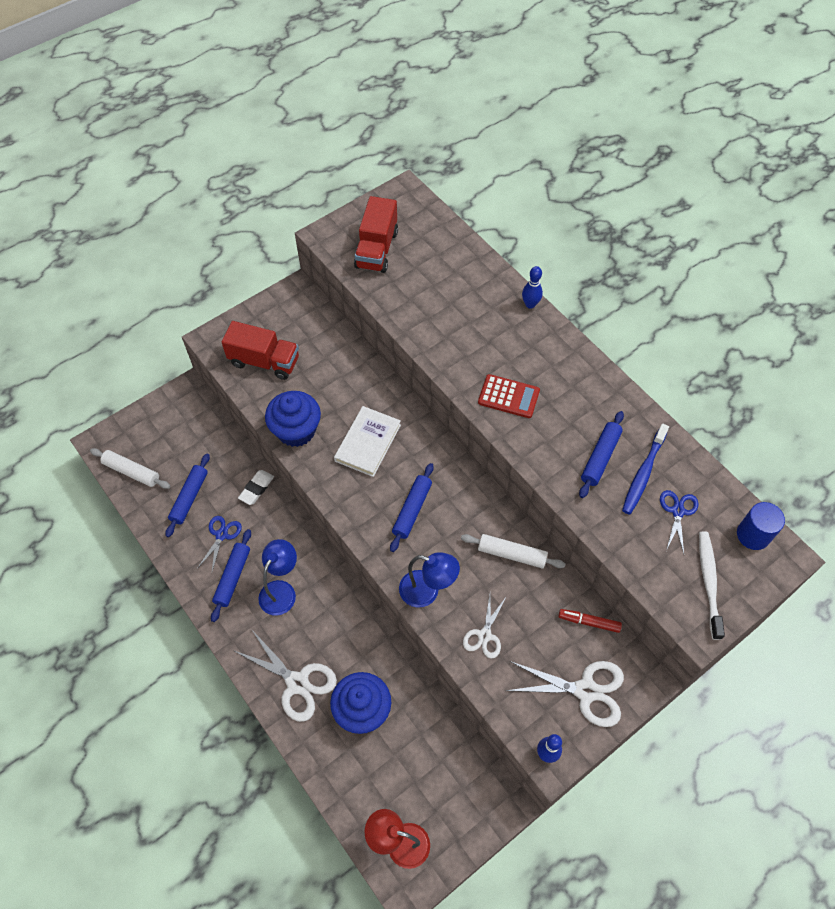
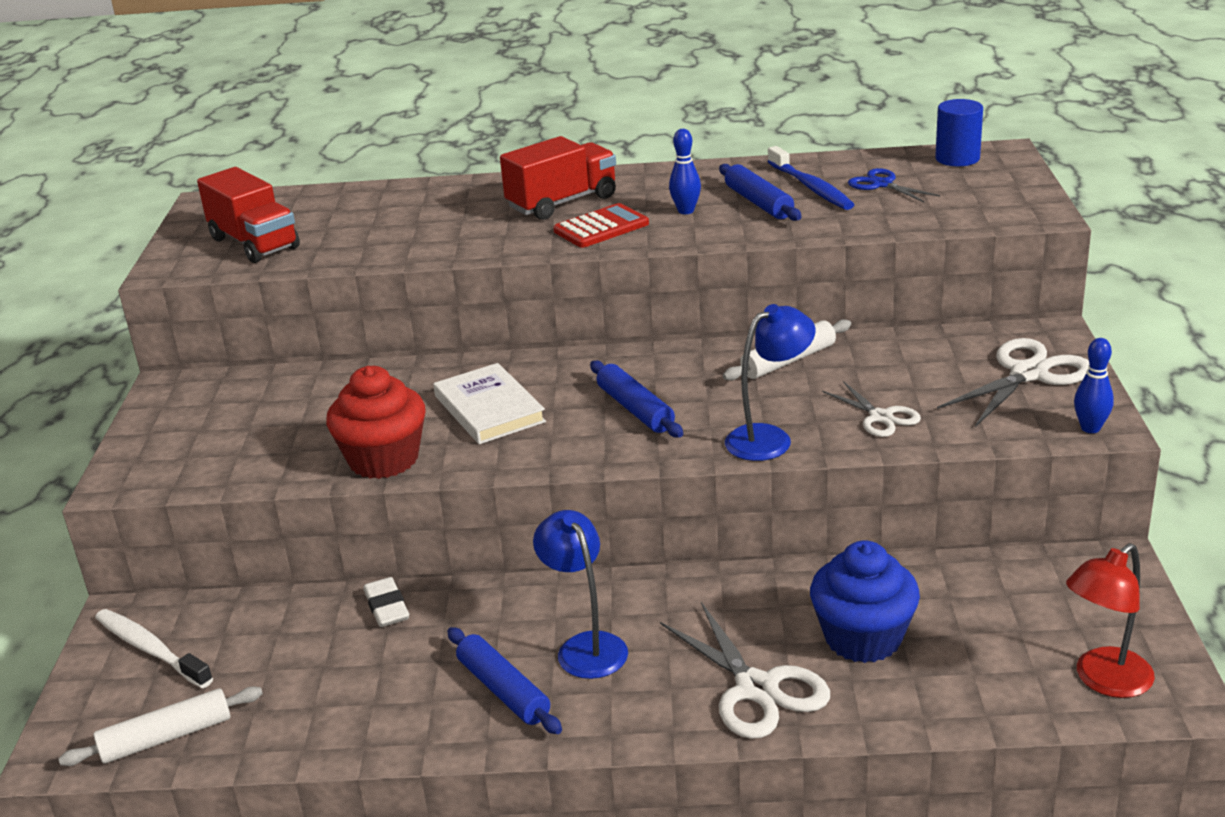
camera: 50 degrees left, 30 degrees down
blue rolling pin [165,454,210,537] -> none
blue scissors [197,516,242,571] -> none
red truck [222,321,299,380] -> red truck moved to [500,136,616,220]
white scissors [233,630,337,722] -> white scissors turned 75 degrees clockwise [660,602,830,739]
blue cupcake [265,391,321,447] -> red cupcake [326,366,426,479]
blue bowling pin [522,266,543,309] -> blue bowling pin moved to [669,129,701,214]
red marker [559,609,622,633] -> none
white toothbrush [699,531,725,640] -> white toothbrush moved to [95,609,213,688]

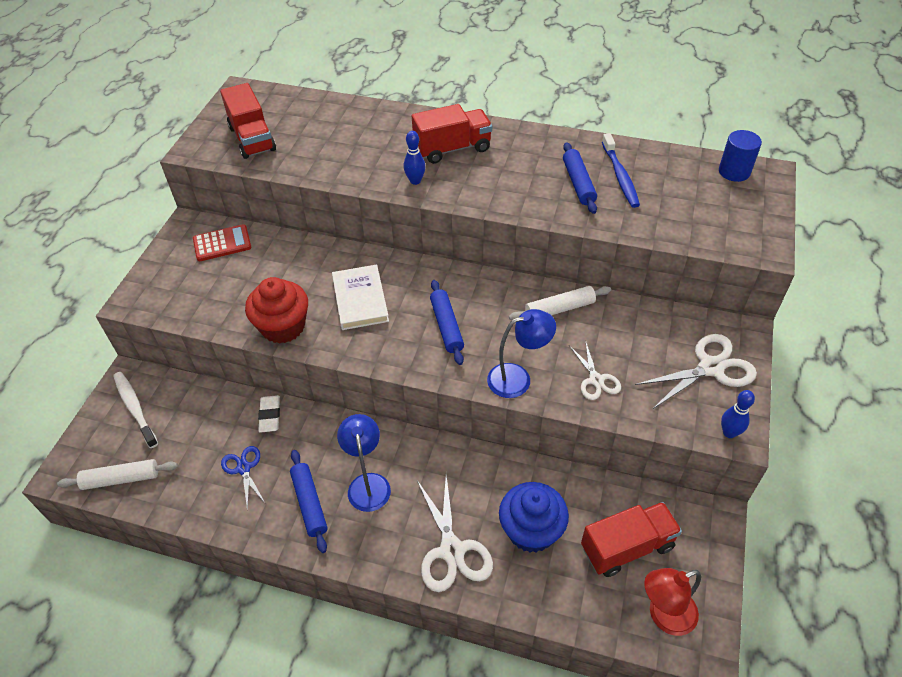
camera: 15 degrees right, 20 degrees up
red calculator [553,203,649,248] -> red calculator moved to [193,224,251,261]
blue bowling pin [669,129,701,214] -> blue bowling pin moved to [404,131,426,185]
blue scissors [848,168,940,203] -> blue scissors moved to [221,446,265,511]
none -> red truck [581,502,682,577]

